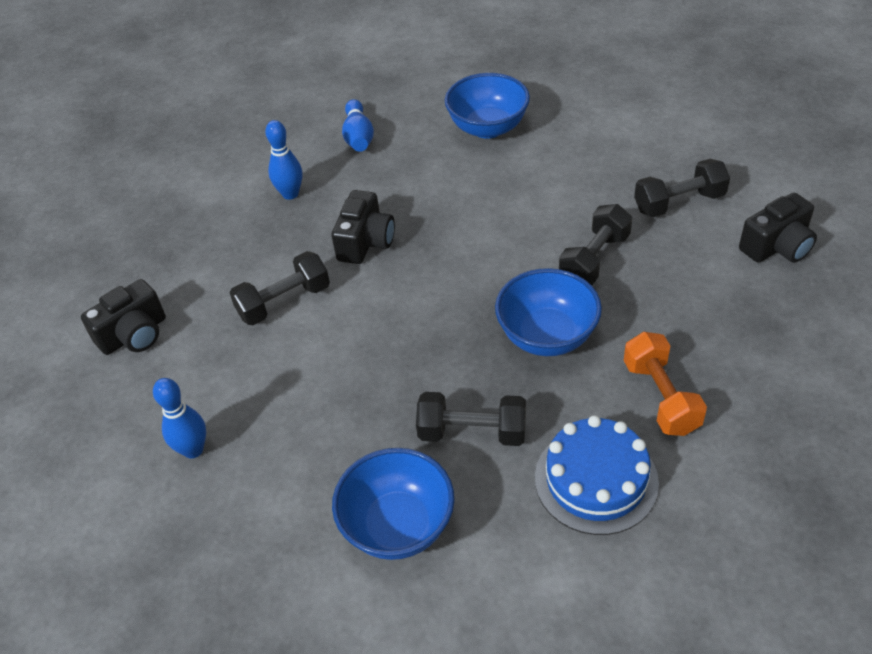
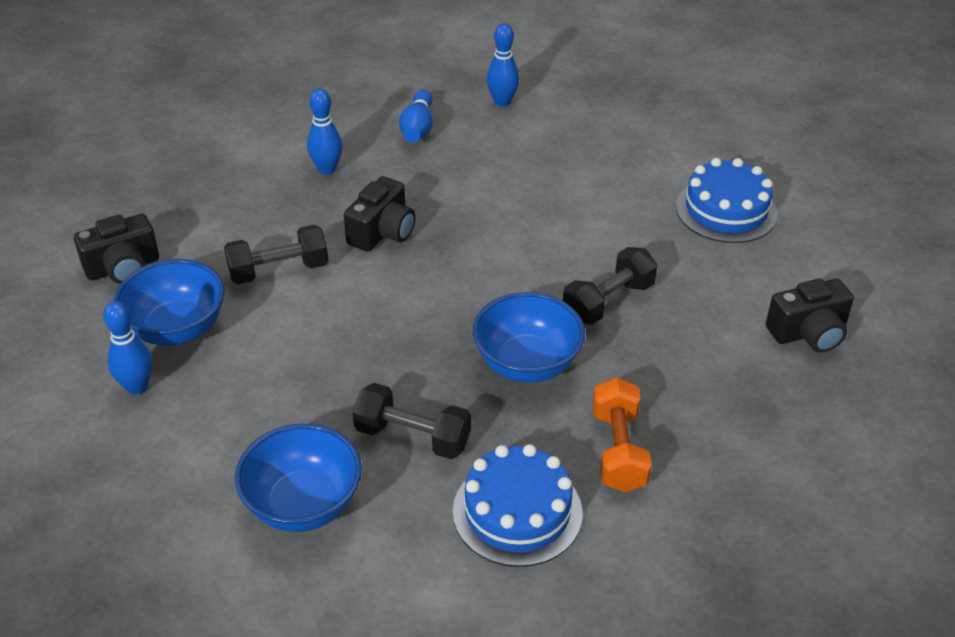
camera: 10 degrees right, 5 degrees down
blue bowl [445,73,530,139] -> blue bowl moved to [114,259,225,346]
black dumbbell [634,159,730,217] -> none
none -> blue bowling pin [487,23,519,107]
none -> blue cake [676,158,778,243]

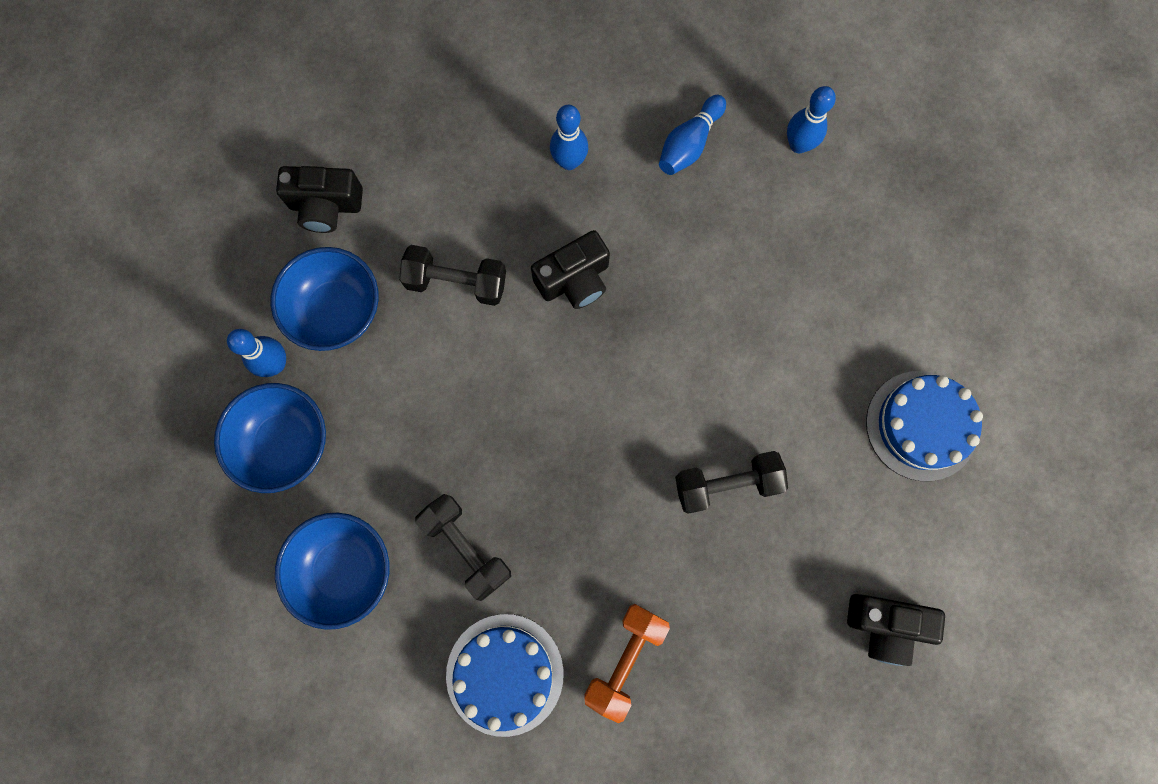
camera: 30 degrees right, 35 degrees up
blue bowl [473,292,585,383] -> blue bowl moved to [214,383,326,493]

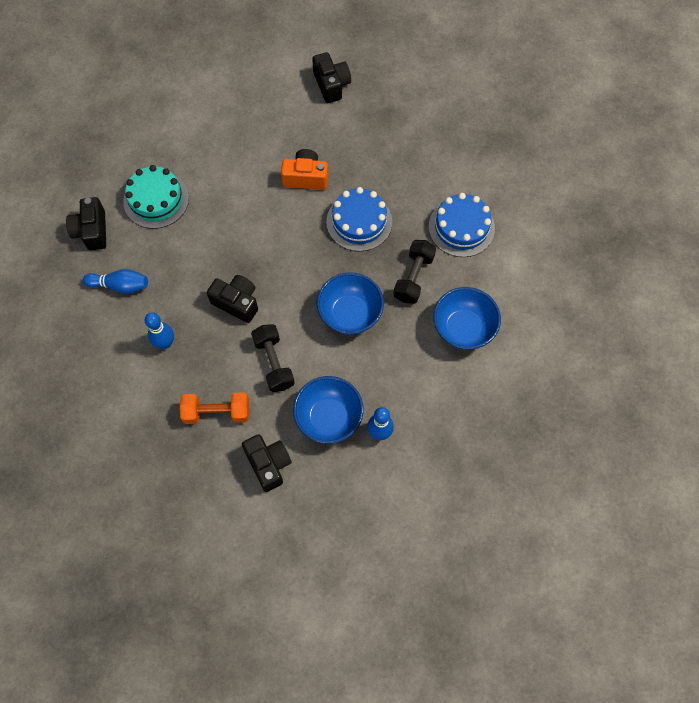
camera: 120 degrees left, 10 degrees down
blue bowl [214,383,326,493] -> blue bowl moved to [317,272,384,335]
orange dumbbell [584,604,670,723] -> orange dumbbell moved to [180,392,249,424]
black dumbbell [675,451,788,514] -> orange camera [281,149,328,190]
blue bowling pin [787,86,836,153] -> black camera [66,197,106,250]
blue cake [866,371,983,481] -> blue cake moved to [326,187,392,252]
none -> turquoise cake [123,165,189,229]

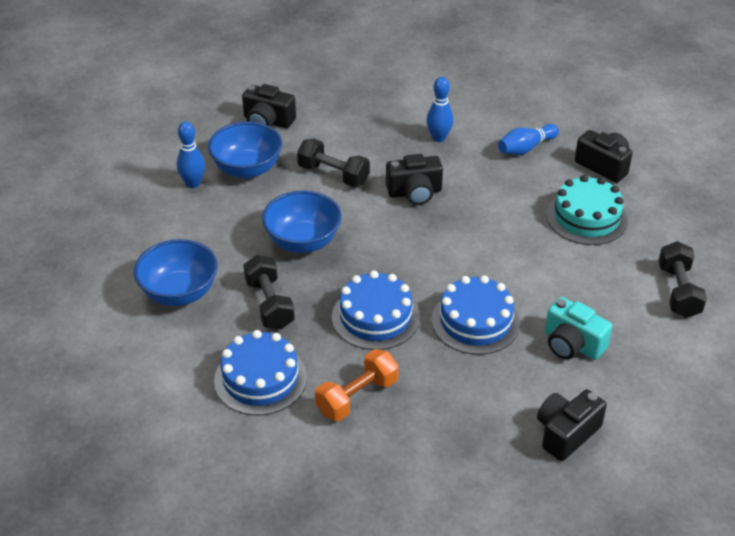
camera: 140 degrees right, 25 degrees down
orange dumbbell [180,392,249,424] -> orange dumbbell moved to [315,349,399,421]
orange camera [281,149,328,190] -> blue cake [432,276,520,355]
black camera [312,52,351,103] -> black camera turned 105 degrees clockwise [537,390,607,461]
none -> turquoise camera [545,297,613,360]
none -> black dumbbell [658,241,707,318]

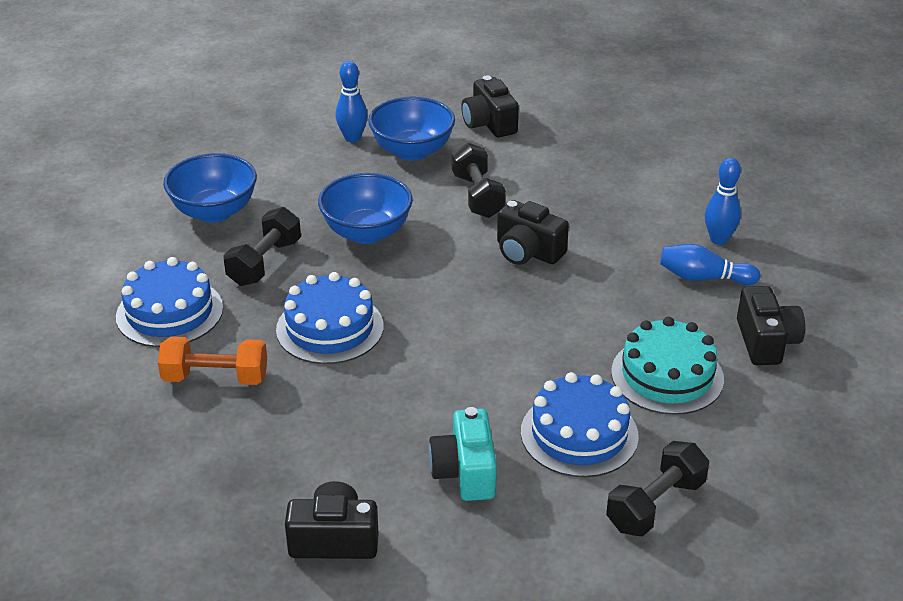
camera: 45 degrees right, 5 degrees down
blue bowling pin [426,77,453,142] -> blue bowling pin moved to [705,158,741,245]
blue cake [432,276,520,355] -> blue cake moved to [521,372,639,477]

